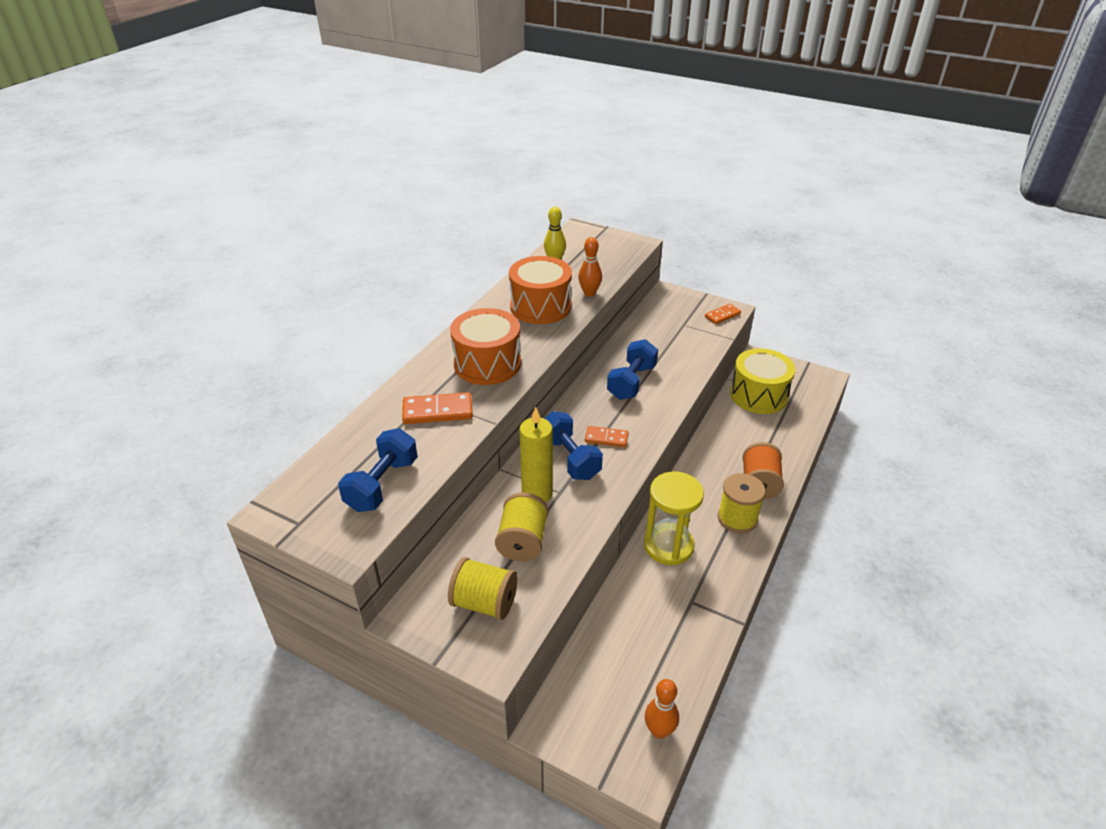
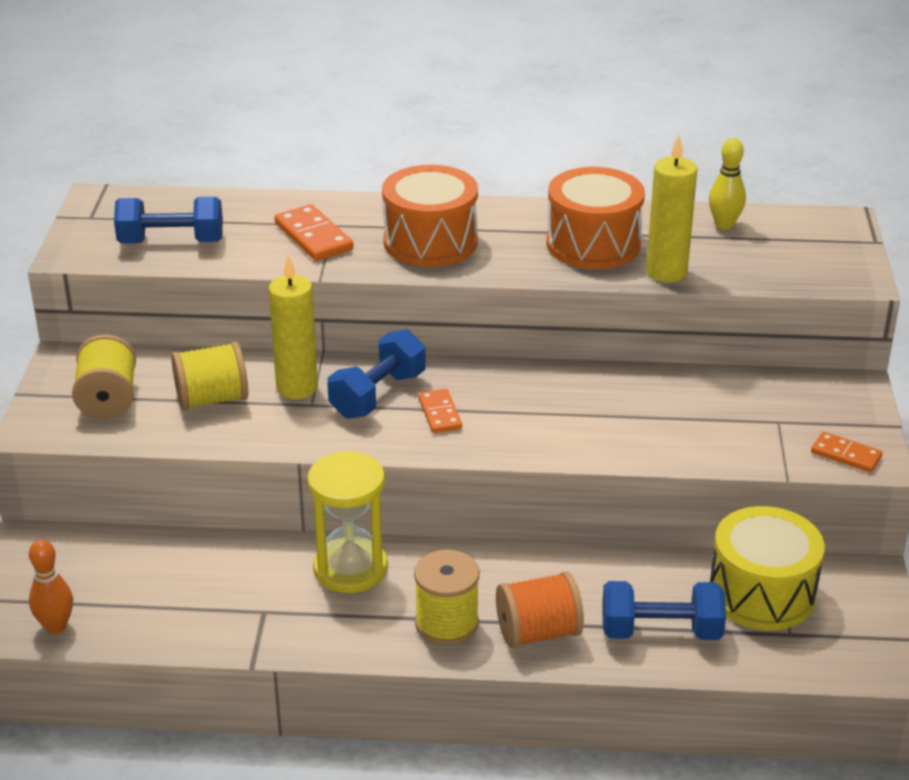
camera: 65 degrees right, 5 degrees down
orange bowling pin [578,237,602,296] -> yellow candle [646,135,697,282]
blue dumbbell [607,339,658,400] -> blue dumbbell moved to [602,581,726,640]

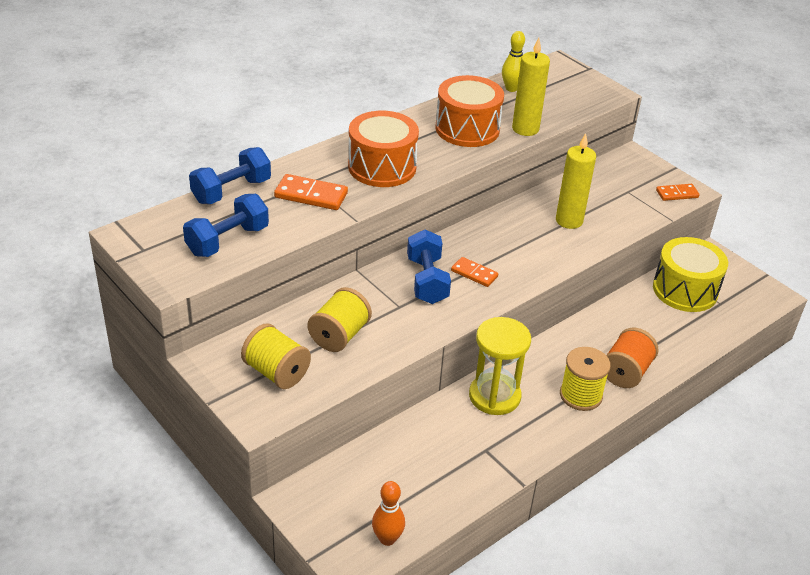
camera: 45 degrees left, 5 degrees up
yellow candle [269,255,318,399] -> yellow candle moved to [556,133,596,229]
blue dumbbell [602,581,726,640] -> blue dumbbell moved to [189,147,271,204]

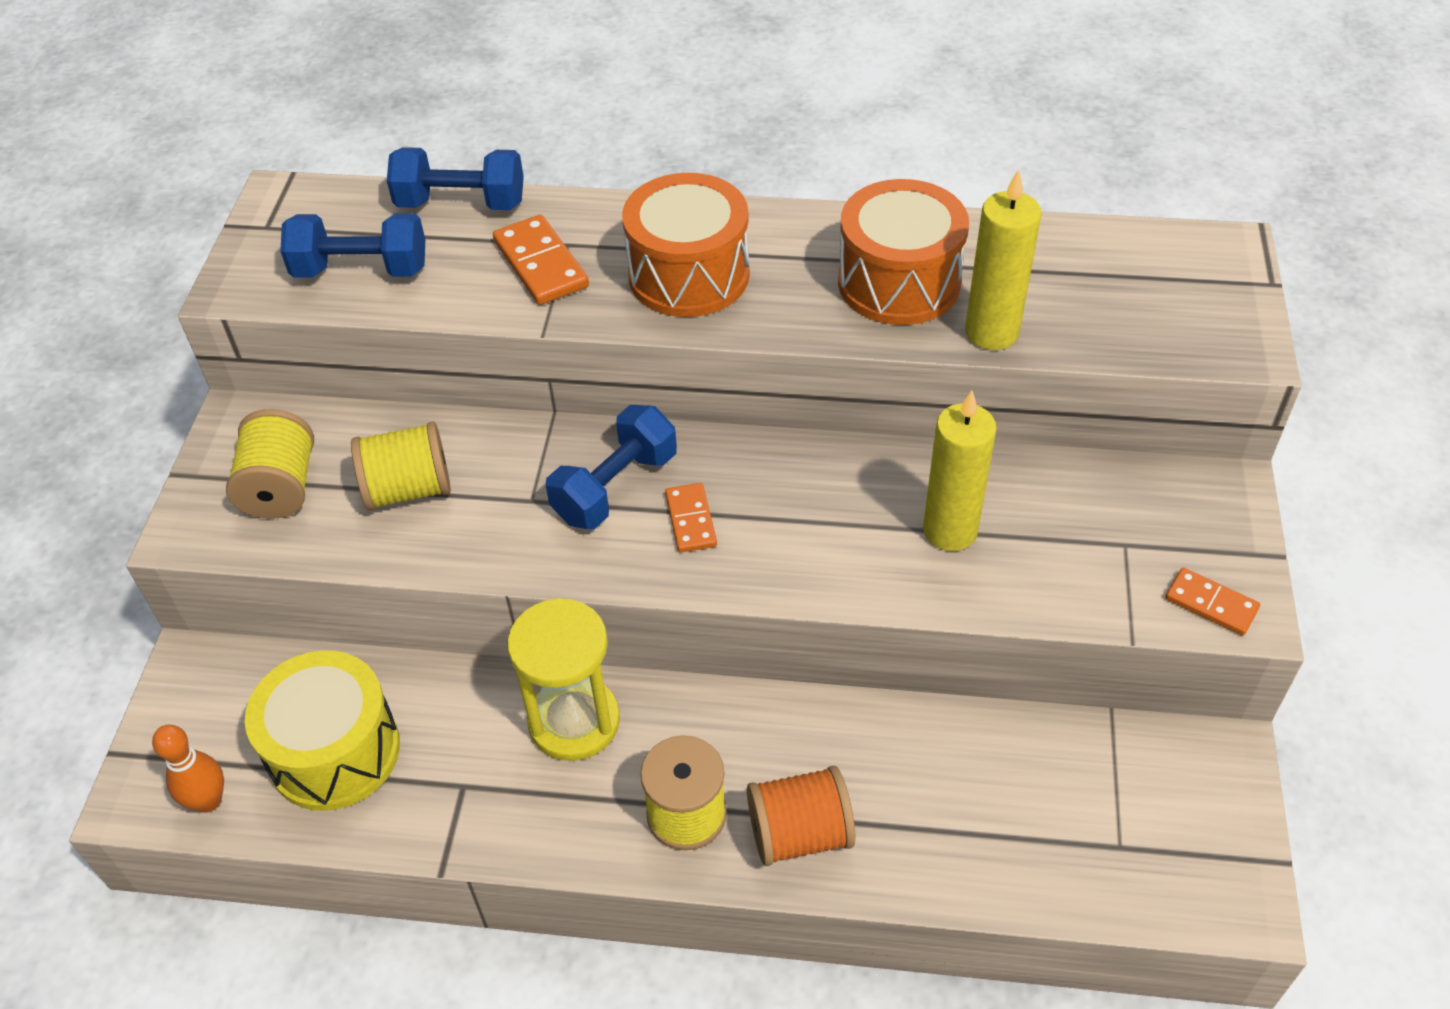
camera: 50 degrees right, 10 degrees up
yellow bowling pin [502,31,525,92] -> none
yellow drum [653,237,728,312] -> yellow drum moved to [245,650,400,811]

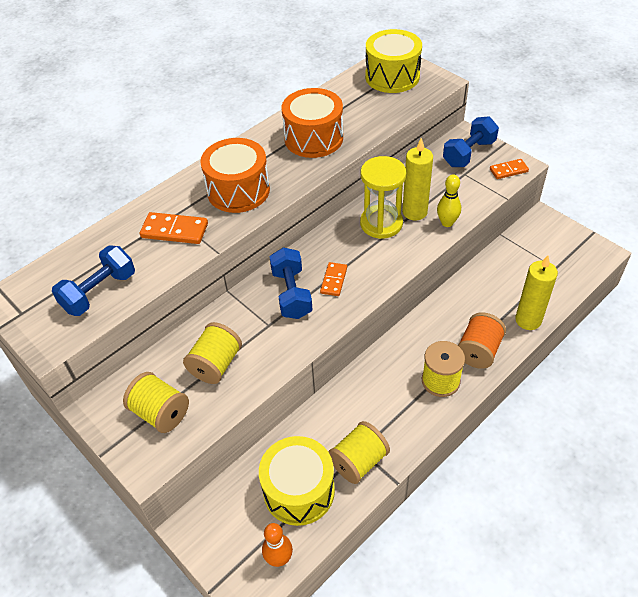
camera: 50 degrees left, 0 degrees up
blue dumbbell [387,147,524,210] -> blue dumbbell moved to [443,116,499,167]
yellow hourglass [507,598,620,761] -> yellow hourglass moved to [360,156,407,239]
orange domino [665,483,717,553] -> orange domino turned 75 degrees clockwise [320,262,347,296]
yellow candle [965,169,1041,350] -> yellow candle moved to [515,255,558,330]
none -> yellow spool [329,421,390,484]
none -> yellow drum [365,29,422,93]
none -> yellow bowling pin [437,174,461,227]

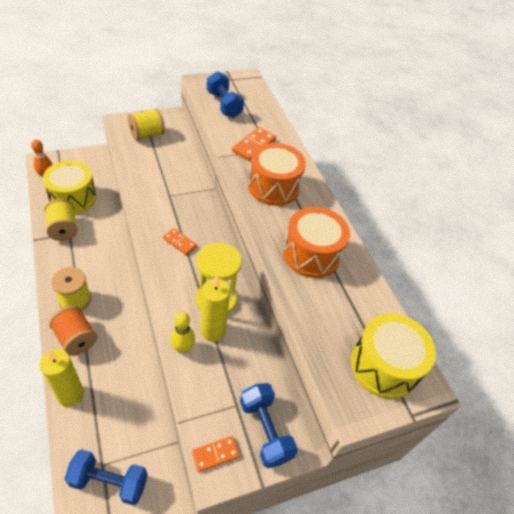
camera: 105 degrees right, 0 degrees up
yellow spool [183,322,242,384] -> none
blue dumbbell [269,247,313,319] -> blue dumbbell moved to [65,449,148,506]
orange domino [490,159,529,179] -> orange domino turned 60 degrees clockwise [192,436,240,472]

